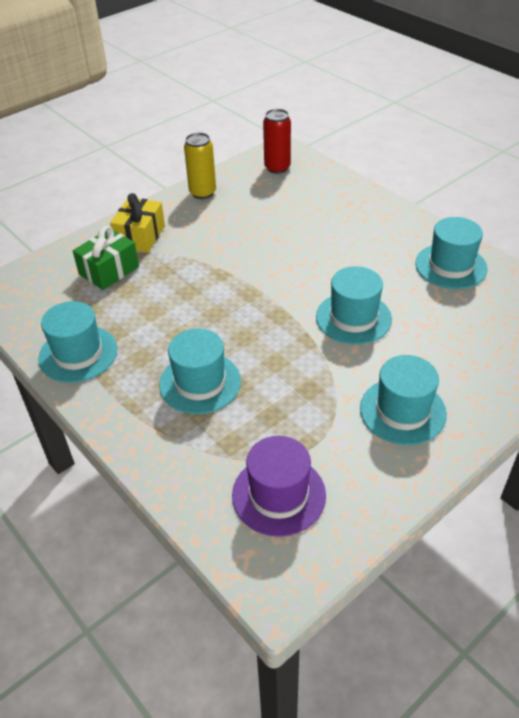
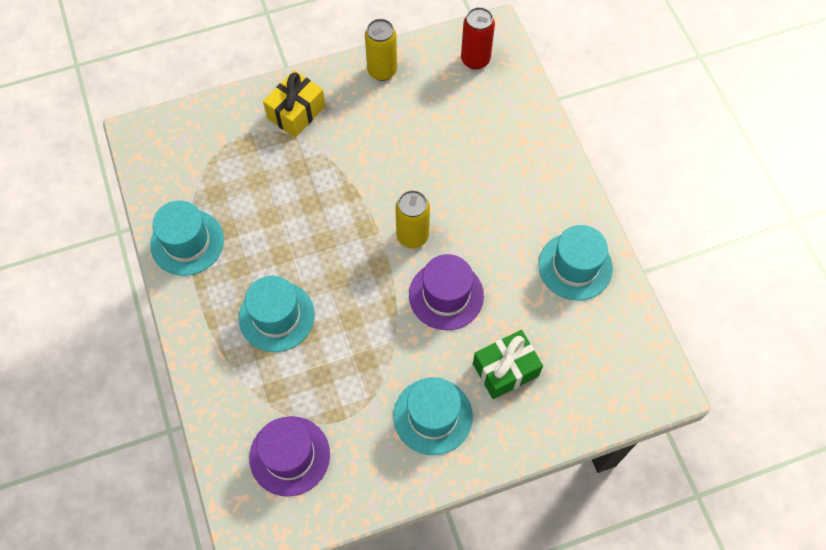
camera: 20 degrees right, 20 degrees up
green gift [73,226,139,290] -> green gift moved to [473,330,543,399]
turquoise hat [316,266,392,345] -> purple hat [409,254,484,330]
none -> yellow can [395,190,430,248]

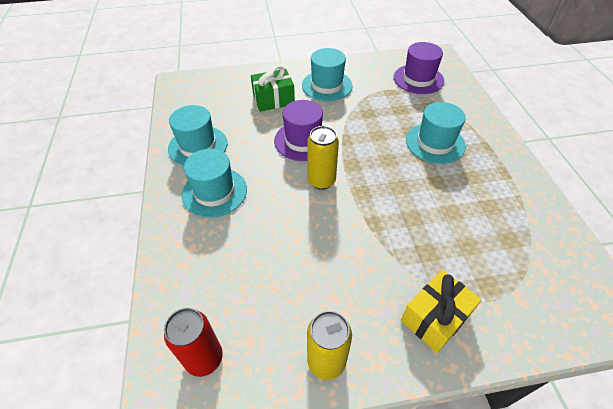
camera: 170 degrees left, 15 degrees down
turquoise hat [150,200,224,276] -> turquoise hat moved to [182,149,247,218]

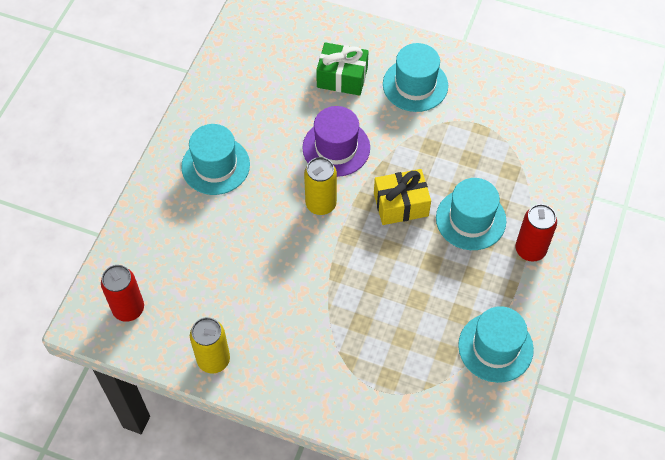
camera: 30 degrees right, 10 degrees up
turquoise hat [168,105,227,166] -> turquoise hat moved to [458,306,534,383]
purple hat [394,42,444,94] -> none
yellow gift [401,270,481,353] -> yellow gift moved to [374,169,431,225]
none -> red can [515,204,557,261]

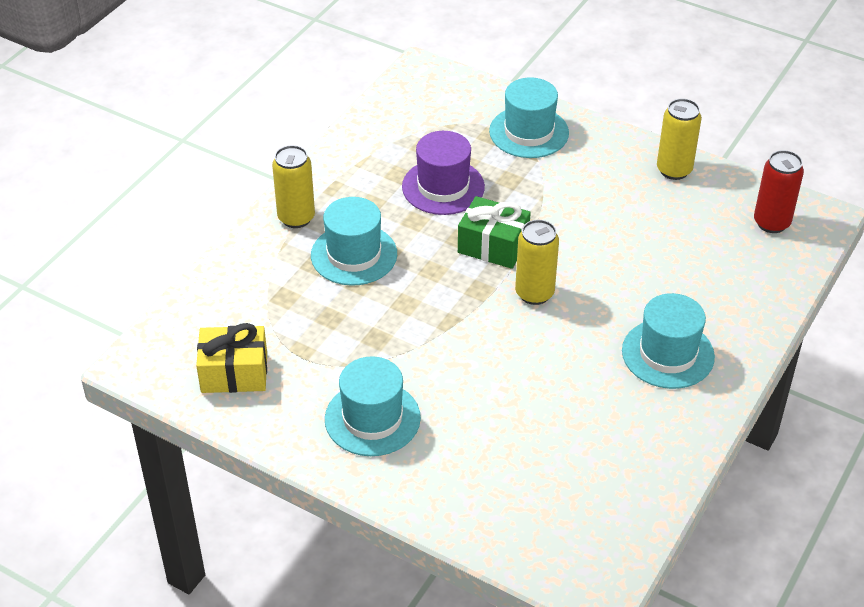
camera: 170 degrees left, 15 degrees down
purple hat [302,106,370,177] -> purple hat moved to [402,131,485,215]
green gift [316,42,369,96] -> green gift moved to [458,196,531,269]
yellow gift [374,169,431,225] -> yellow gift moved to [196,323,267,393]
turquoise hat [458,306,534,383] -> turquoise hat moved to [489,77,569,158]
red can [515,204,557,261] -> yellow can [272,145,315,228]

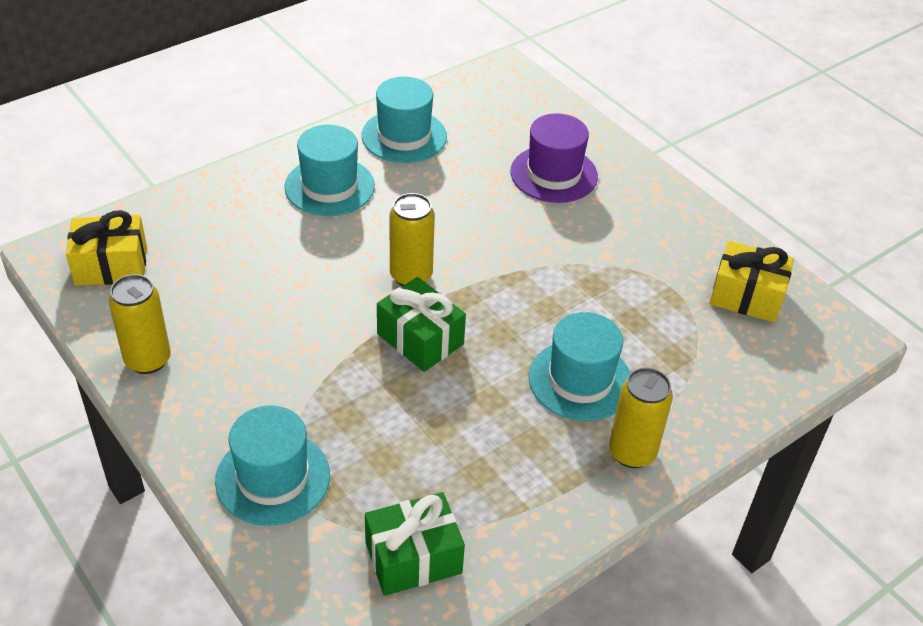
camera: 160 degrees left, 0 degrees up
turquoise hat [325,356,421,456] -> turquoise hat moved to [362,77,447,163]
purple hat [402,131,485,215] -> purple hat moved to [511,113,598,203]
red can [754,150,804,233] -> yellow gift [66,210,147,286]
none -> green gift [365,492,465,596]

